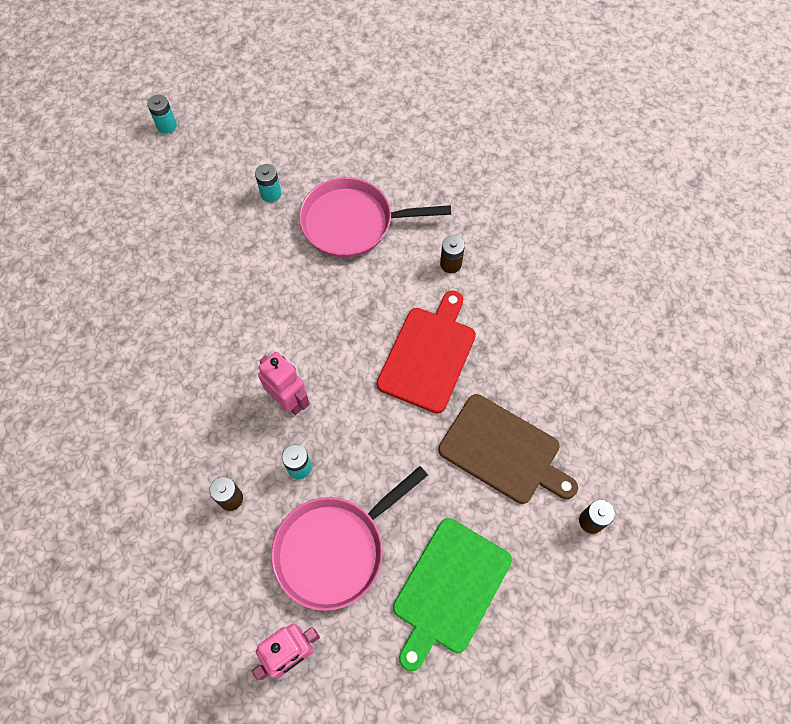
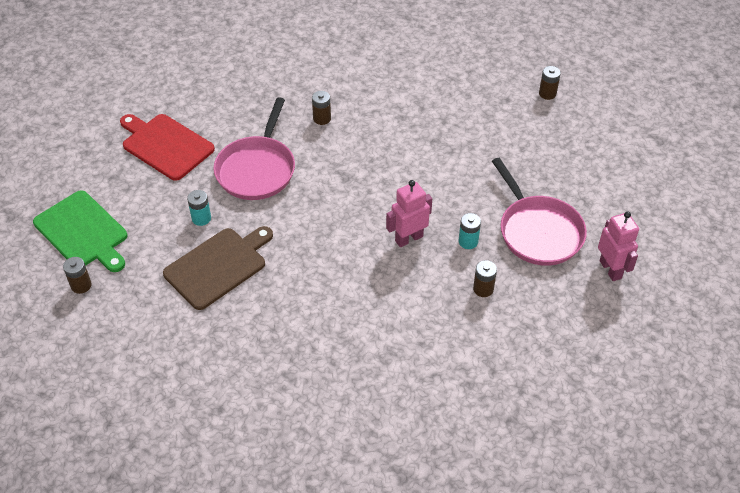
camera: 75 degrees left, 15 degrees down
turquoise battery [147,95,177,134] -> brown battery [63,257,92,294]
red cutting board [377,291,476,414] -> red cutting board moved to [120,114,215,181]
green cutting board [393,518,512,671] -> green cutting board moved to [33,190,127,272]
brown cutting board [438,394,578,504] -> brown cutting board moved to [163,226,273,310]

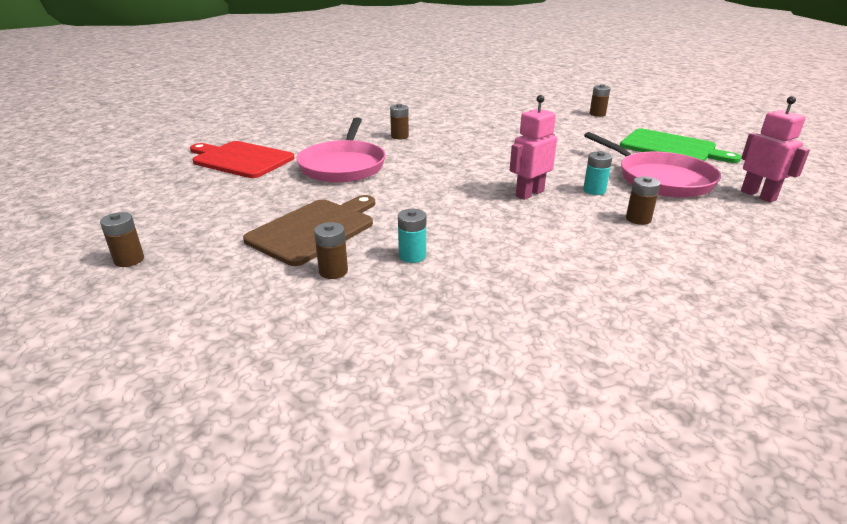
camera: 10 degrees left, 20 degrees down
green cutting board [33,190,127,272] -> green cutting board moved to [620,129,741,163]
turquoise battery [187,190,211,226] -> turquoise battery moved to [398,209,426,263]
none -> brown battery [314,222,348,279]

